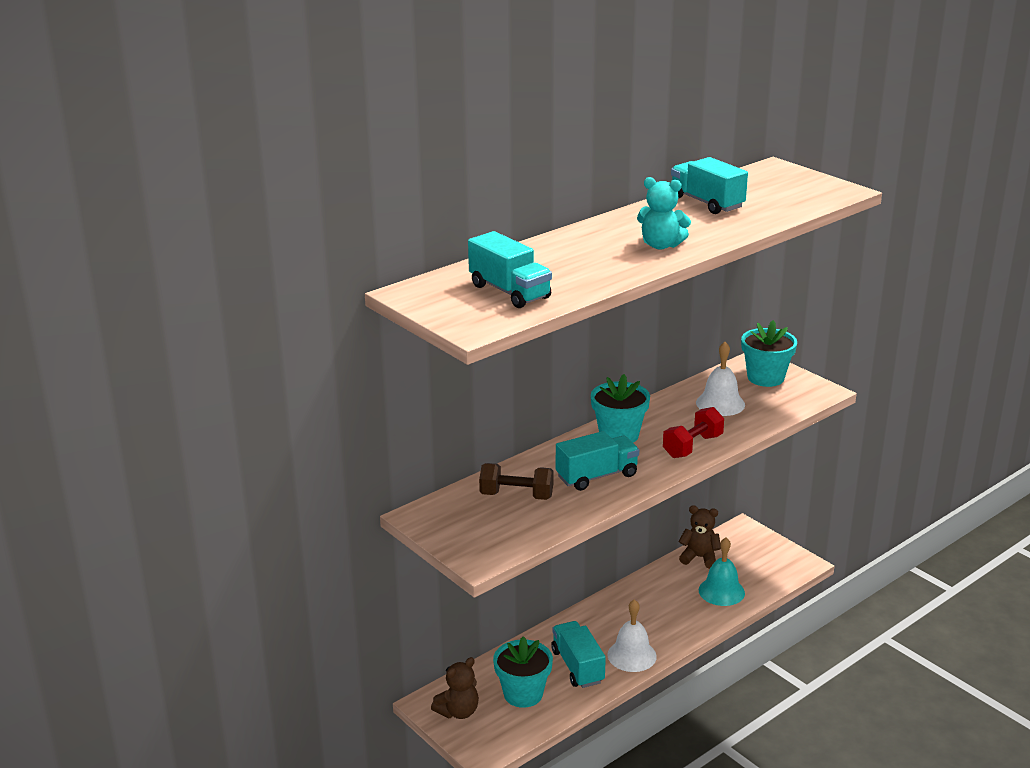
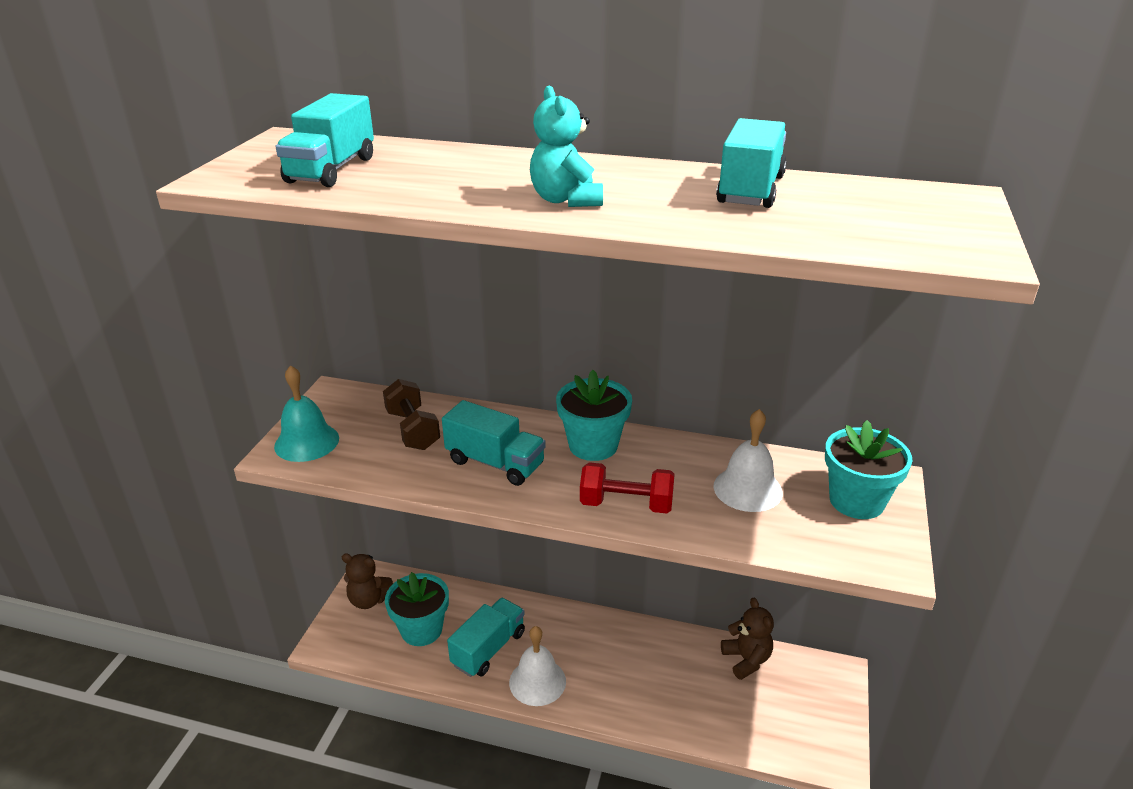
camera: 55 degrees right, 5 degrees up
turquoise bell [699,538,745,606] -> turquoise bell moved to [274,365,339,462]

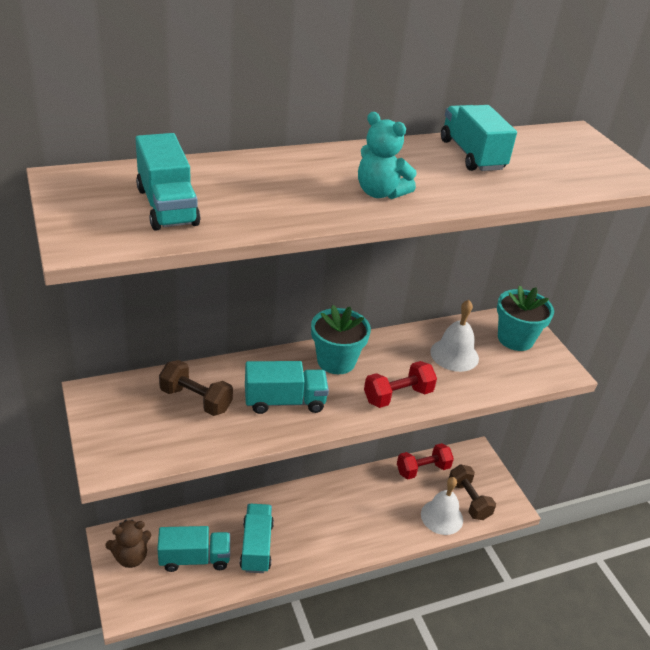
camera: 40 degrees left, 5 degrees up
turquoise bell [274,365,339,462] -> none
turquoise flower pot [385,572,449,646] -> turquoise truck [157,526,230,572]
white bell [509,626,566,706] -> white bell moved to [421,477,463,535]
brown teddy bear [721,598,774,680] -> red dumbbell [397,443,454,479]
none -> brown dumbbell [449,464,496,520]

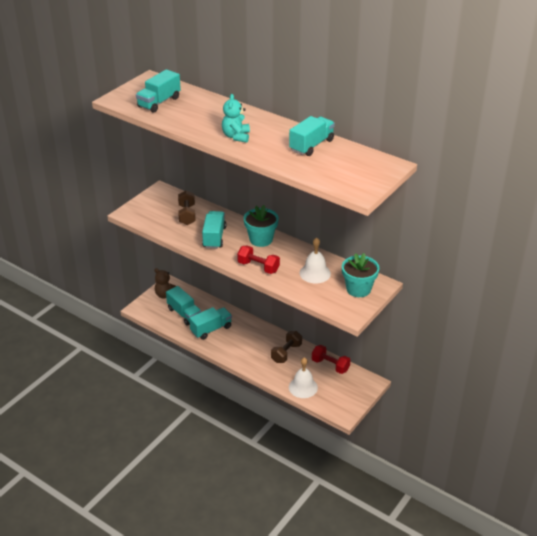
camera: 60 degrees right, 0 degrees up
turquoise truck [245,361,329,414] -> turquoise truck turned 135 degrees counterclockwise [202,211,226,249]
brown dumbbell [449,464,496,520] -> brown dumbbell moved to [271,331,302,363]

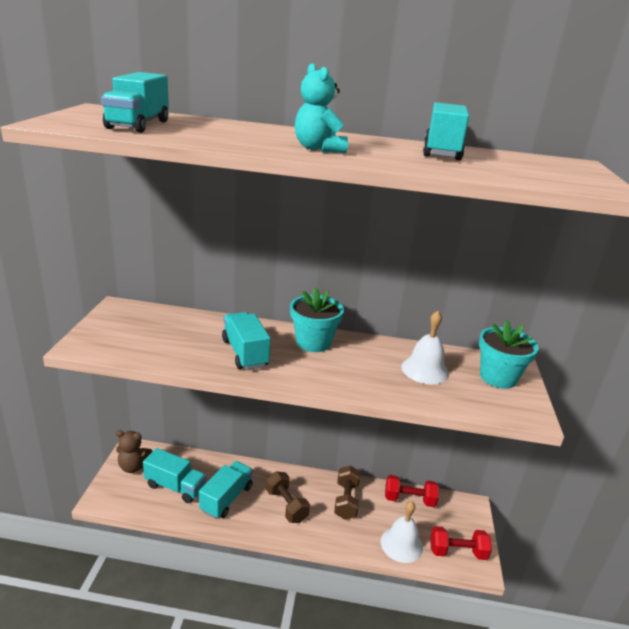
camera: 30 degrees left, 10 degrees down
brown dumbbell [178,191,196,225] -> brown dumbbell moved to [266,471,310,523]
red dumbbell [237,245,280,274] -> red dumbbell moved to [430,526,492,560]

